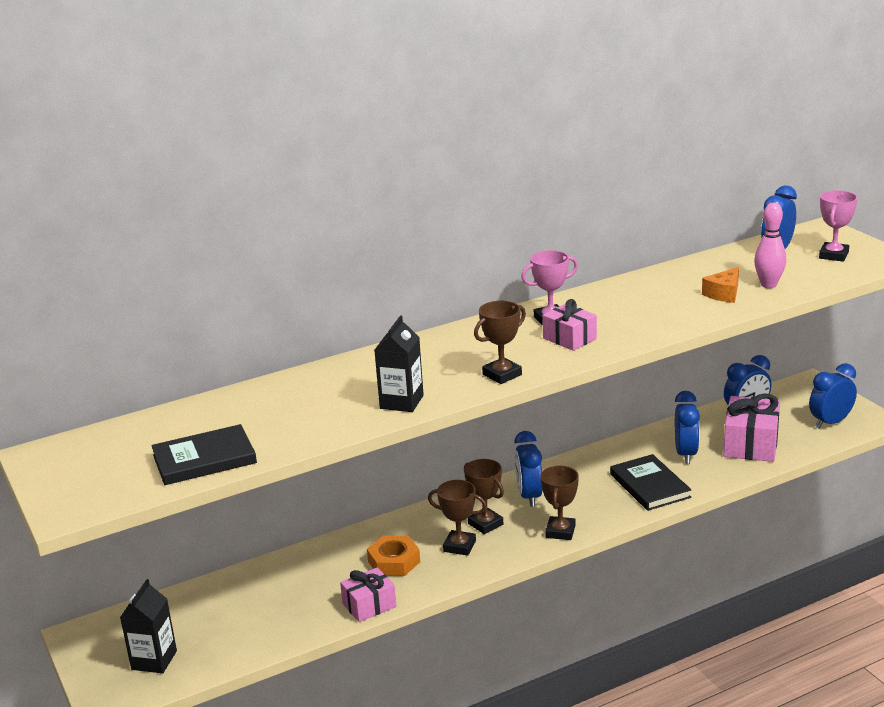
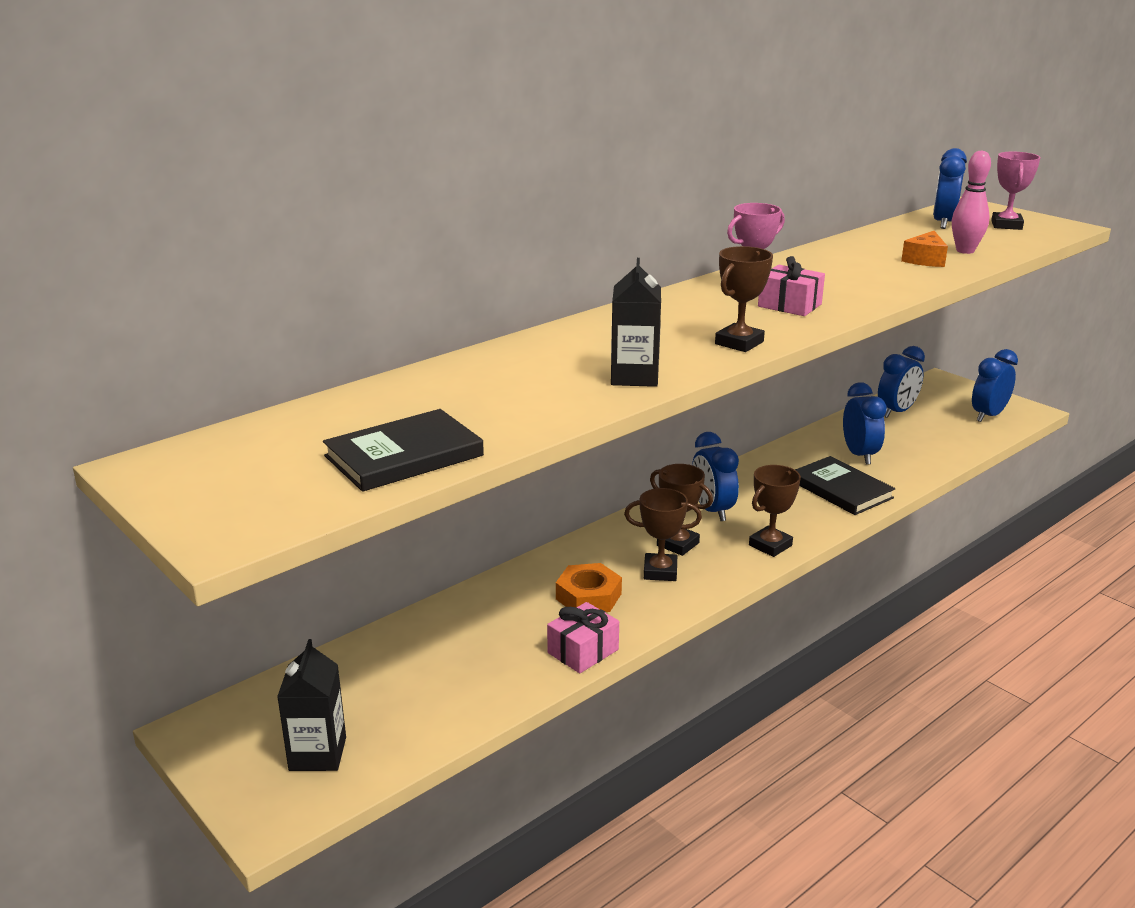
camera: 15 degrees left, 0 degrees up
brown trophy [540,466,579,540] -> brown trophy turned 45 degrees clockwise [749,465,801,557]
pink gift [723,393,780,462] -> none

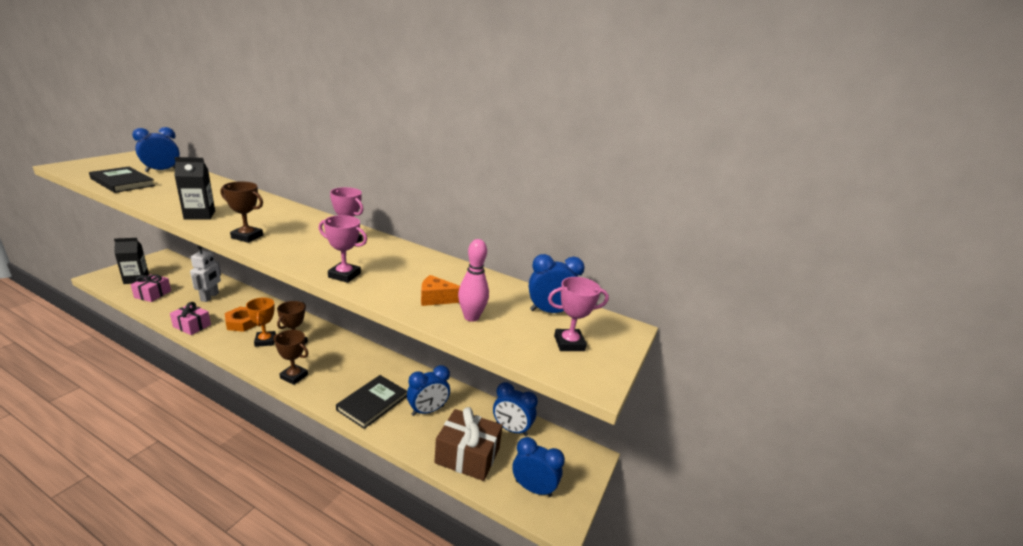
camera: 65 degrees right, 0 degrees up
brown trophy [624,488,702,581] -> orange trophy [246,298,276,347]
blue clock [692,432,739,521] -> blue clock moved to [132,127,180,172]
pink gift [758,256,825,316] -> pink gift moved to [131,274,171,302]
none -> white robot [190,245,221,302]
none -> pink trophy [319,215,367,283]
none -> brown gift [434,407,503,481]

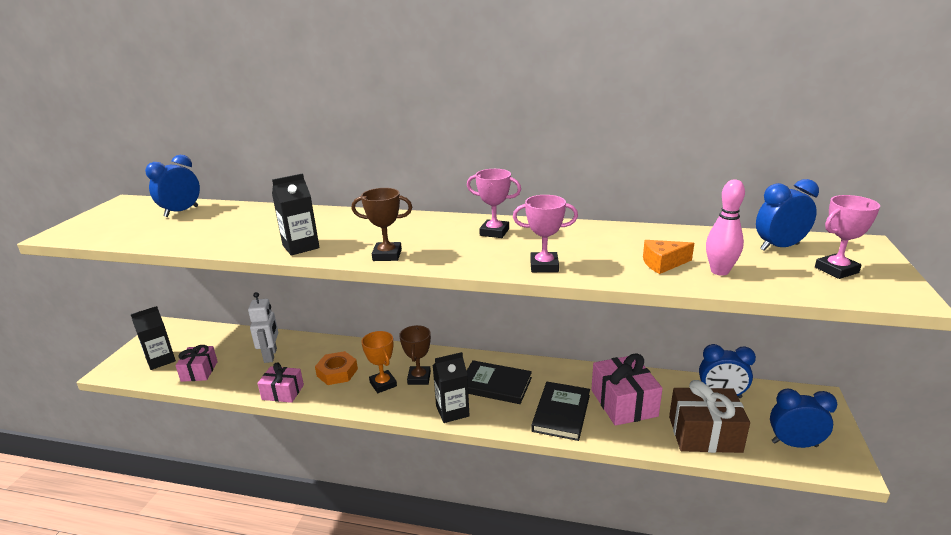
camera: 10 degrees left, 0 degrees up
black book [89,167,155,193] -> black book moved to [467,360,532,404]
brown trophy [274,330,308,385] -> black carton [433,352,470,423]
blue clock [407,365,450,416] -> pink gift [591,353,663,426]

